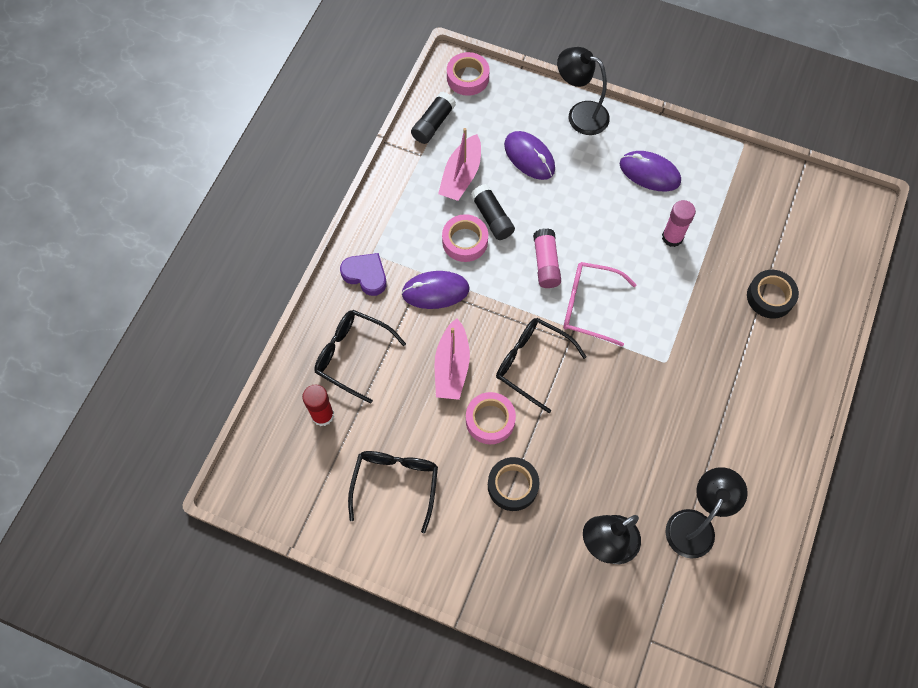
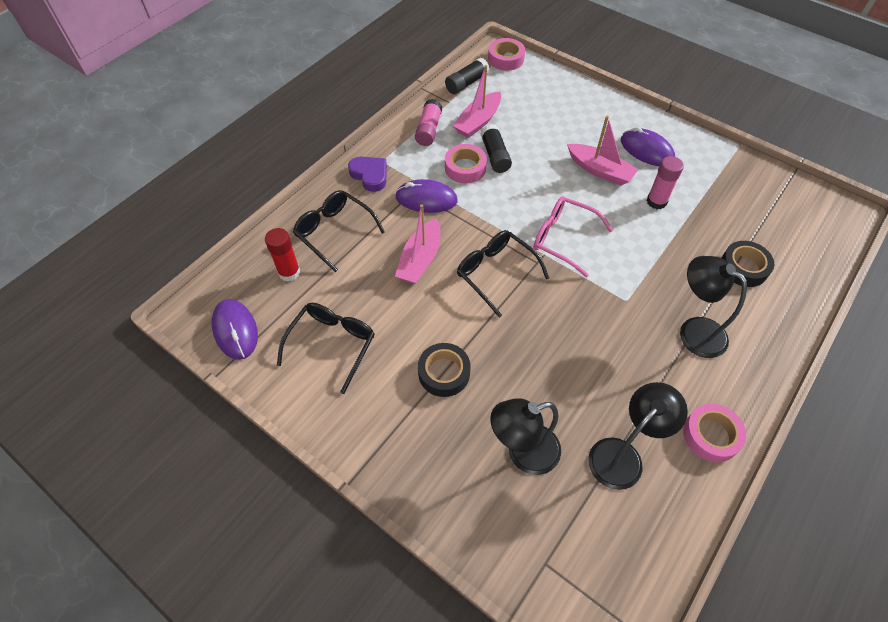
camera: 15 degrees right, 10 degrees down
pink tape [466,392,516,444] -> pink tape moved to [683,404,746,462]
purple mouse [504,131,555,180] -> purple mouse moved to [212,299,258,360]
pink glue stick [533,228,561,288] -> pink glue stick moved to [415,99,442,146]
black lamp [557,47,610,135] -> black lamp moved to [680,256,747,358]
none -> pink boat [567,116,639,186]

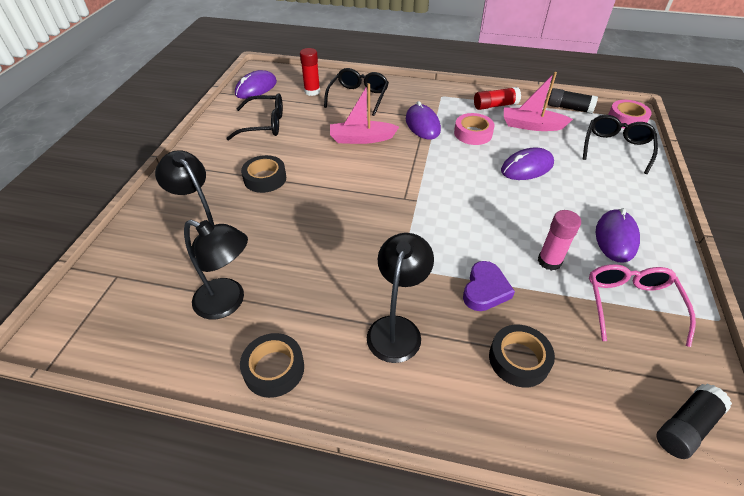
camera: 65 degrees right, 10 degrees down
purple heart [348,157,387,192] -> purple heart moved to [463,261,515,311]
pink glue stick [415,99,442,146] -> red glue stick [474,87,521,110]
black glasses [457,230,549,317] -> black glasses moved to [583,115,658,174]
black glue stick [481,124,512,173] -> black glue stick moved to [656,384,732,459]
pink glasses [533,197,613,277] -> pink glasses moved to [589,264,696,347]
pink boat [567,116,639,186] -> none
pink tape [683,404,746,462] -> black tape [240,333,304,398]
none -> purple mouse [501,148,554,180]

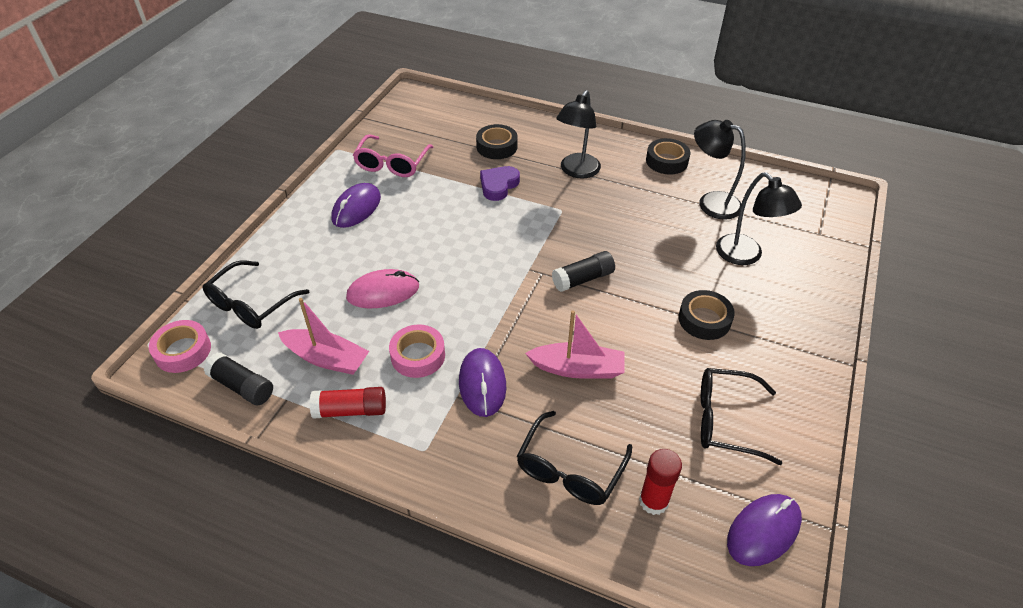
camera: 170 degrees left, 0 degrees up
purple mouse [501,148,554,180] -> pink mouse [346,269,419,308]
pink glue stick [538,210,581,271] -> none
black glue stick [656,384,732,459] -> black glue stick moved to [552,251,615,292]

